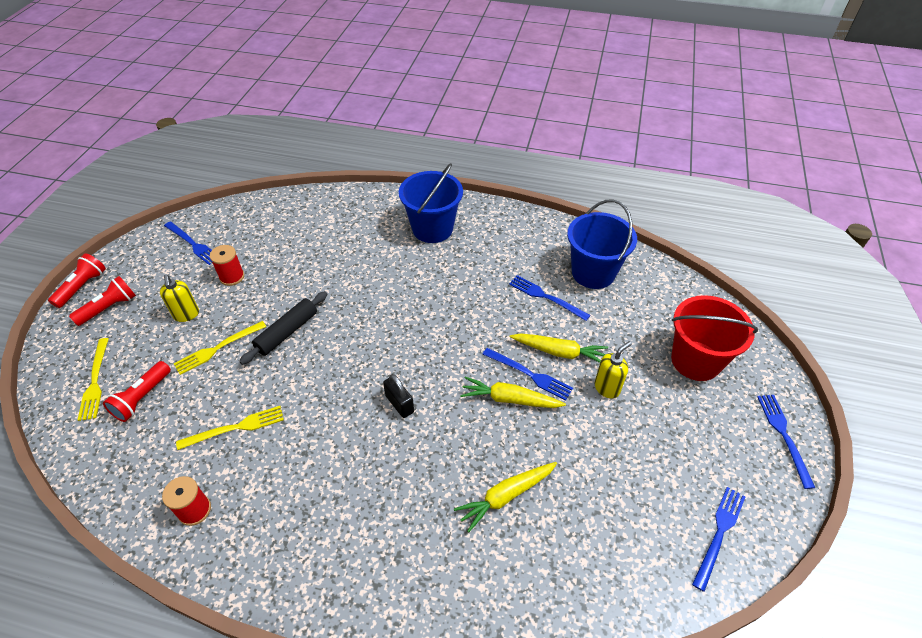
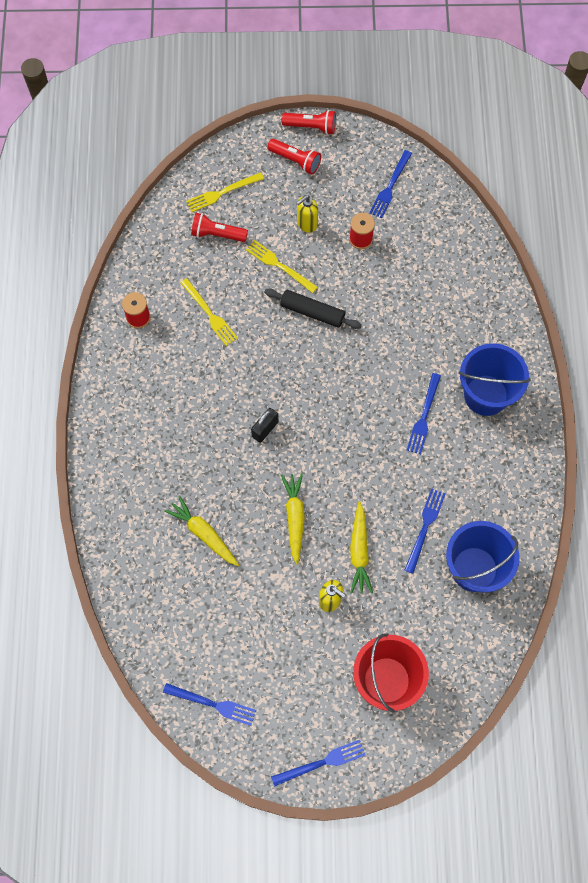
camera: 75 degrees right, 20 degrees up
blue fork [482,348,573,401] -> blue fork moved to [407,373,441,454]

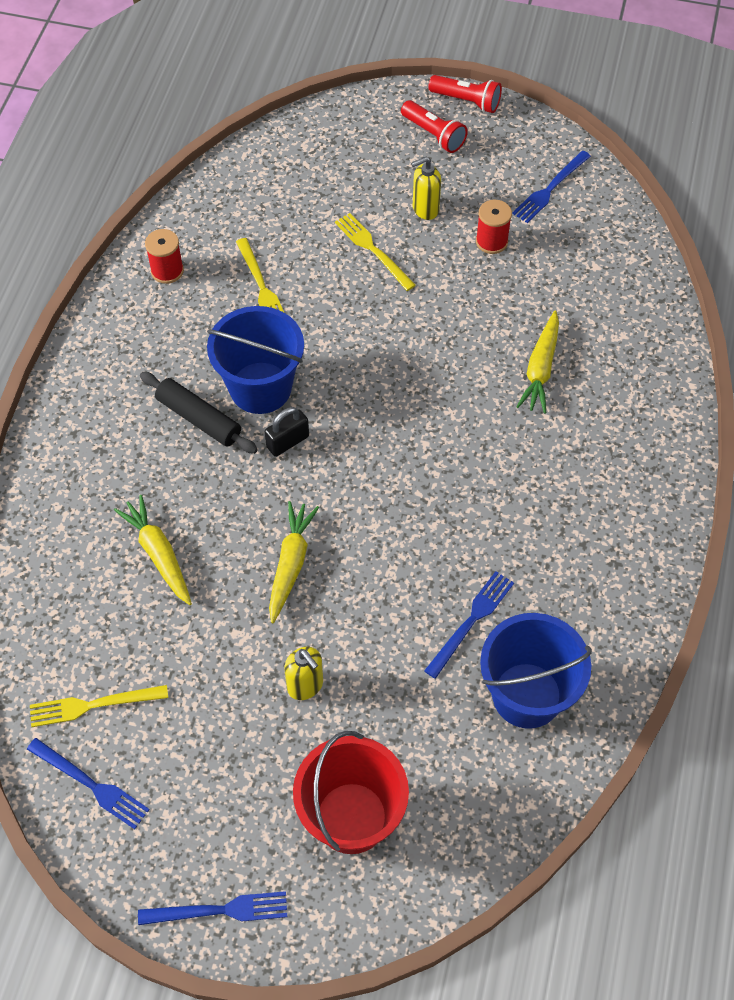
camera: 15 degrees right, 10 degrees down
yellow fork [186,172,264,212] -> yellow fork moved to [30,685,168,727]
red flashlight [191,213,248,242] -> none
black rolling pin [264,289,362,329] -> black rolling pin moved to [140,372,258,454]
yellow carrot [350,501,373,594] -> yellow carrot moved to [516,310,559,414]
blue fork [407,373,441,454] -> none
blue bucket [458,343,531,416] -> blue bucket moved to [207,306,304,414]

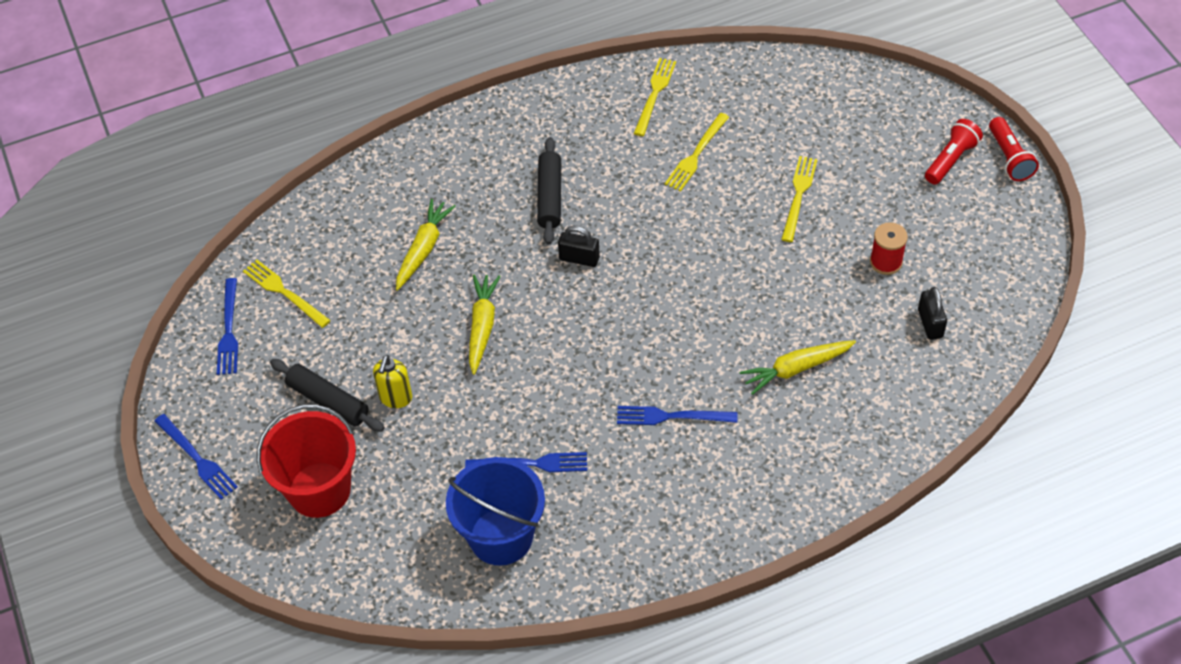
camera: 55 degrees right, 5 degrees down
red spool [145,229,184,284] -> yellow fork [634,58,676,136]
blue bucket [207,306,304,414] -> none
yellow carrot [269,501,319,623] -> yellow carrot turned 60 degrees counterclockwise [469,275,501,375]
red flashlight [401,100,468,153] -> red flashlight turned 150 degrees counterclockwise [925,119,983,184]
yellow soap dispenser [411,157,441,220] -> none
blue fork [512,151,591,223] -> blue fork moved to [617,406,737,425]
none -> black rolling pin [270,359,385,432]
none -> black padlock [918,287,947,340]

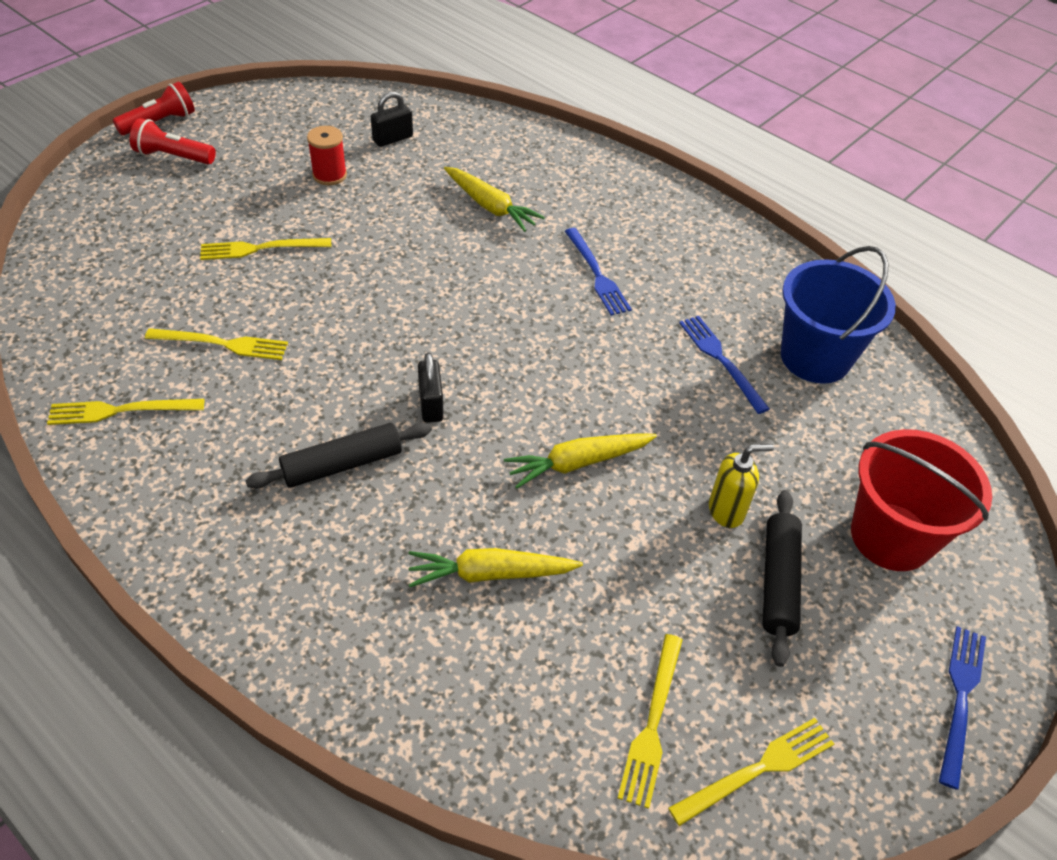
camera: 120 degrees left, 5 degrees down
blue fork [217,278,238,375] -> yellow fork [668,718,834,826]

